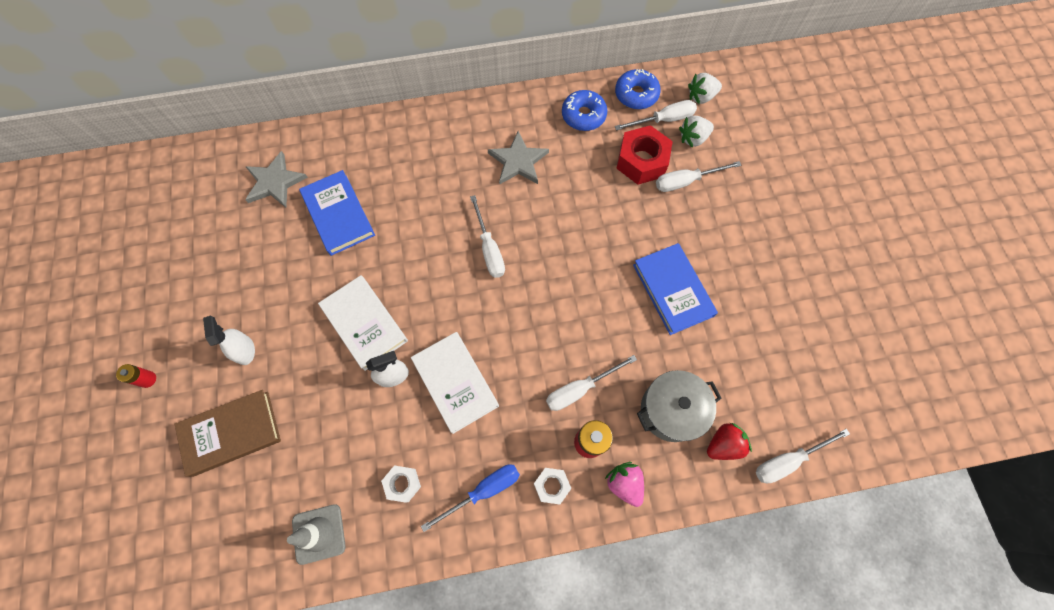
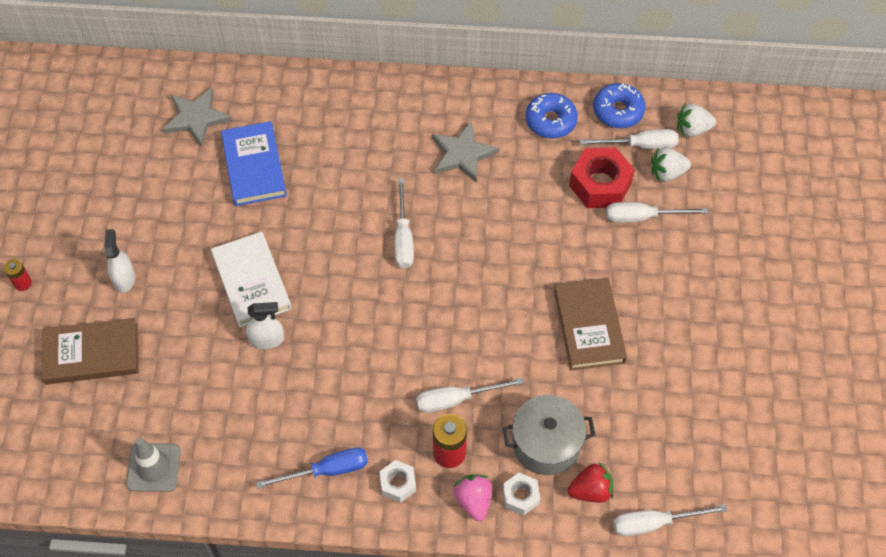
camera: 15 degrees right, 10 degrees down
white nut [381,466,421,503] -> white nut moved to [503,473,540,515]
white book [411,332,499,434] -> none
blue book [633,243,718,335] -> brown book [554,278,627,370]

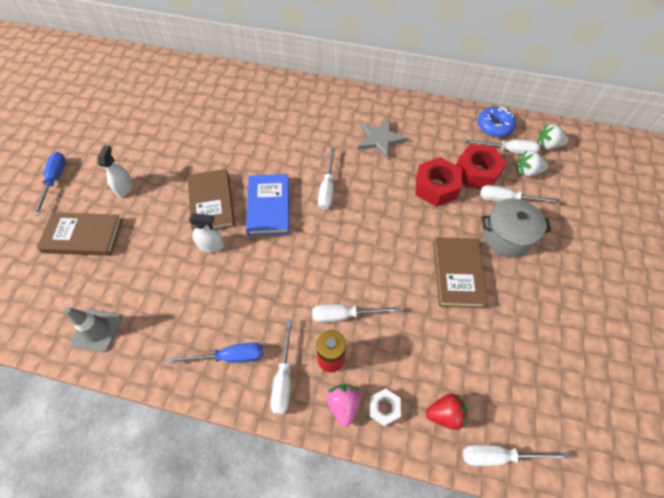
camera: 10 degrees right, 0 degrees up
red battery [4,259,32,291] -> blue screwdriver [34,152,66,216]
grey star [162,88,232,147] -> none
white book [211,232,292,328] -> brown book [187,169,235,231]
blue book [221,121,287,206] -> blue book moved to [246,174,289,236]
white nut [379,460,416,503] -> white screwdriver [271,319,293,415]
grey pot [503,395,595,475] -> grey pot moved to [481,199,551,257]
blue donut [525,93,578,138] -> none
none -> red nut [415,157,462,207]

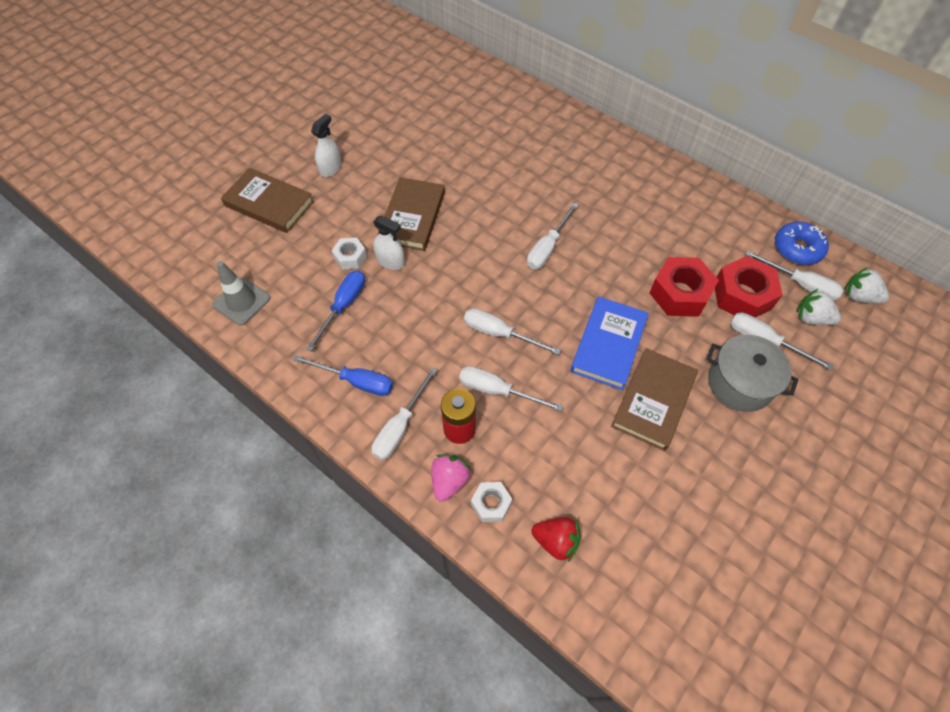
camera: 25 degrees right, 0 degrees up
blue screwdriver [34,152,66,216] -> blue screwdriver moved to [306,270,365,352]
blue book [246,174,289,236] -> blue book moved to [570,296,649,390]
grey star [358,119,407,159] -> none
white screwdriver [463,445,569,466] -> white screwdriver moved to [464,308,561,355]
none -> white nut [332,237,367,270]

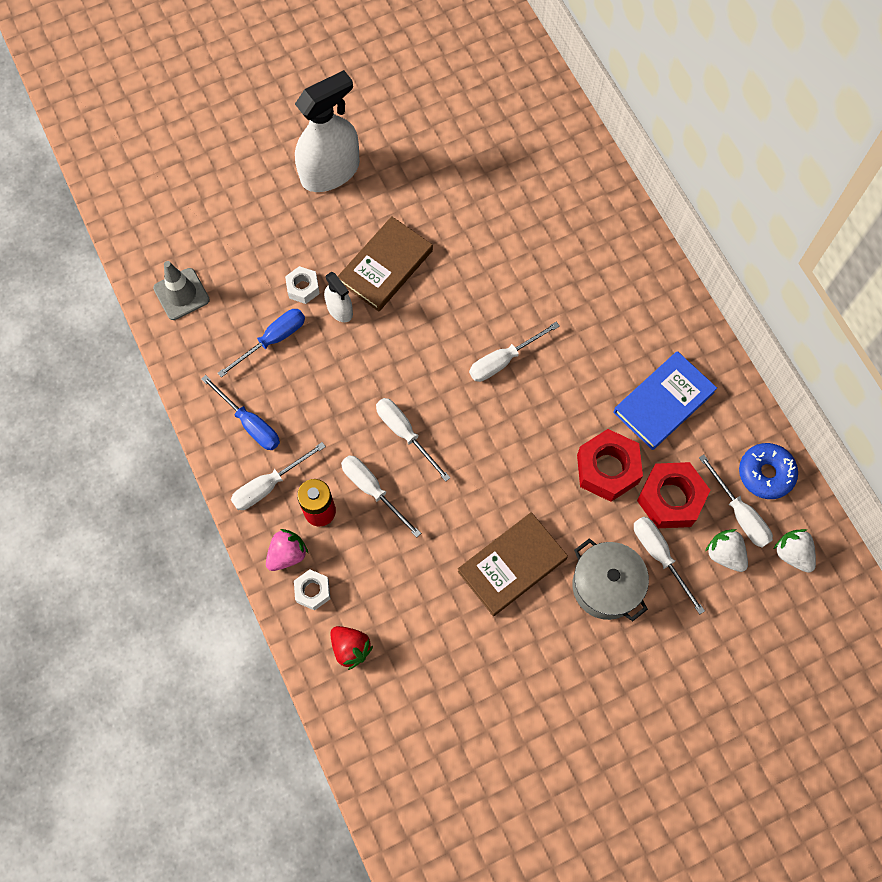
camera: 25 degrees right, 10 degrees up
brown book [221,168,314,233] -> none
white spray bottle [311,114,342,177] -> white spray bottle [295,70,360,192], size x2.03
blue book [570,296,649,390] -> blue book moved to [613,351,717,450]

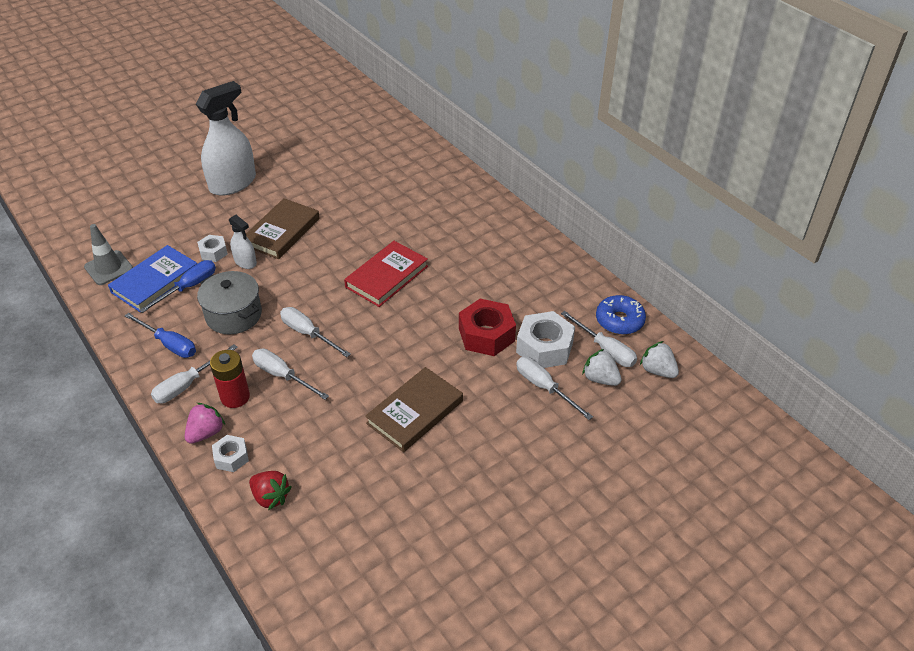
camera: 10 degrees left, 25 degrees down
white screwdriver [469,322,560,382] -> red book [344,241,428,307]
grey pot [573,538,649,621] -> grey pot moved to [197,271,262,334]
blue book [613,351,717,450] -> blue book moved to [108,245,197,312]
red nut [637,462,710,528] -> white nut [516,311,575,368]

